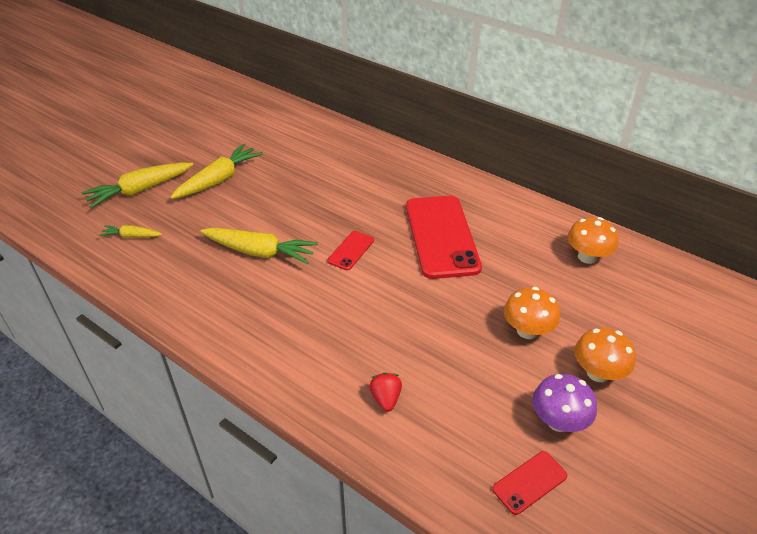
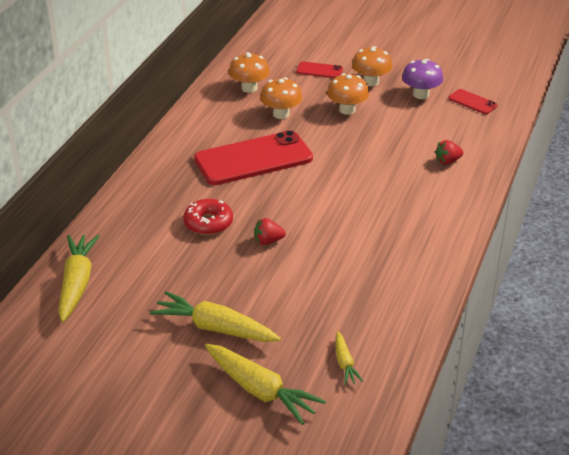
camera: 105 degrees left, 5 degrees down
yellow carrot [200,228,318,265] -> yellow carrot moved to [58,235,100,322]
red phone [327,231,374,270] -> red phone moved to [296,61,343,78]
none -> red donut [183,199,233,235]
none -> red strawberry [255,218,286,245]
none -> orange mushroom [260,77,302,119]

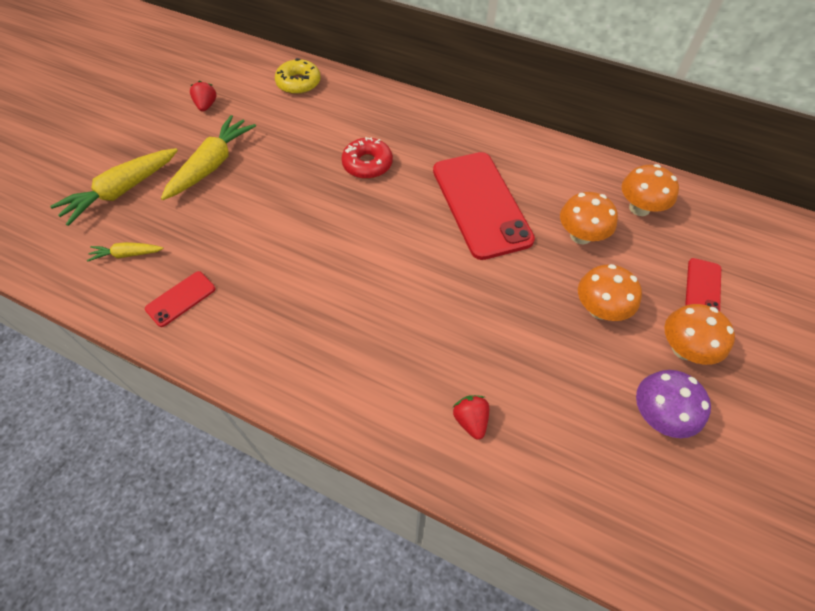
camera: 95 degrees right, 20 degrees up
yellow carrot [58,235,100,322] -> yellow donut [275,58,321,94]
red strawberry [255,218,286,245] -> red strawberry moved to [190,81,216,112]
red phone [448,89,498,114] -> red phone moved to [145,271,215,327]

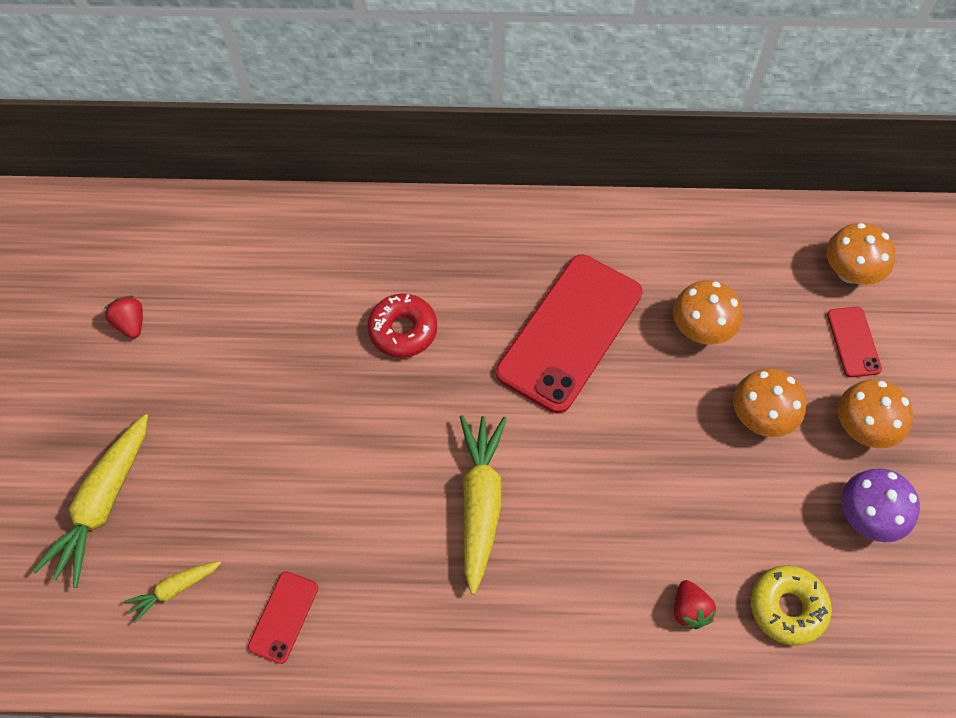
camera: 25 degrees left, 5 degrees up
yellow carrot [161,115,256,200] -> yellow carrot moved to [460,415,507,595]
yellow donut [275,58,321,94] -> yellow donut moved to [751,565,832,646]
red phone [433,152,535,260] -> red phone turned 75 degrees clockwise [496,255,643,414]
red strawberry [453,395,489,440] -> red strawberry turned 150 degrees counterclockwise [674,580,717,629]
orange mushroom [622,164,679,216] -> orange mushroom moved to [826,223,896,285]

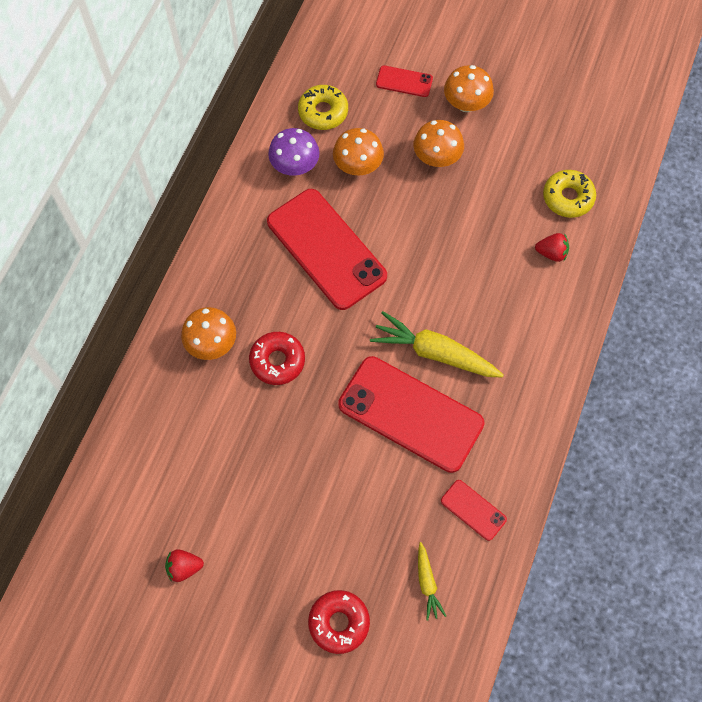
camera: 70 degrees left, 5 degrees up
yellow carrot [32,414,148,588] -> red donut [308,590,370,654]
orange mushroom [826,223,896,285] -> orange mushroom moved to [181,307,236,360]
purple mushroom [842,468,920,542] -> purple mushroom moved to [268,128,319,176]
none -> yellow donut [298,85,348,130]
none -> red phone [338,356,485,473]

